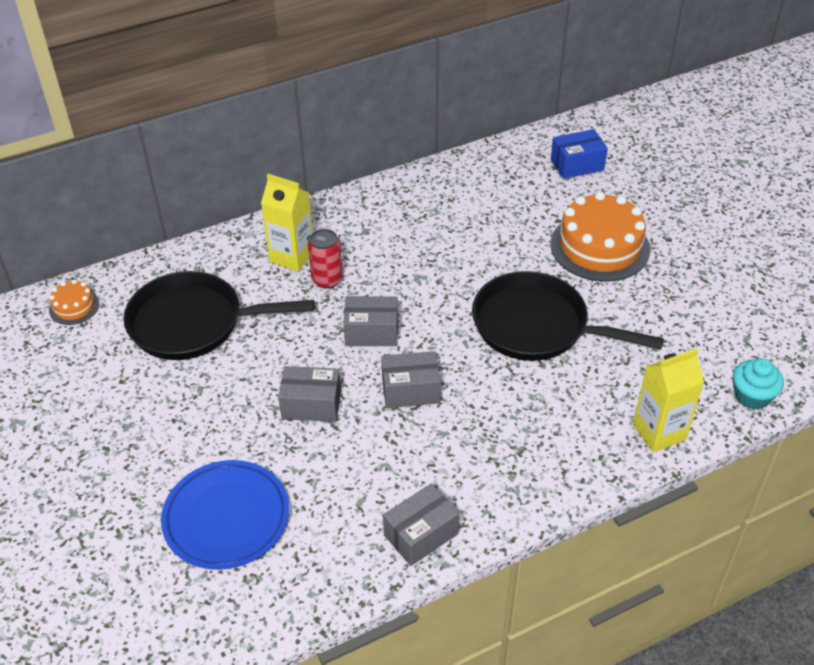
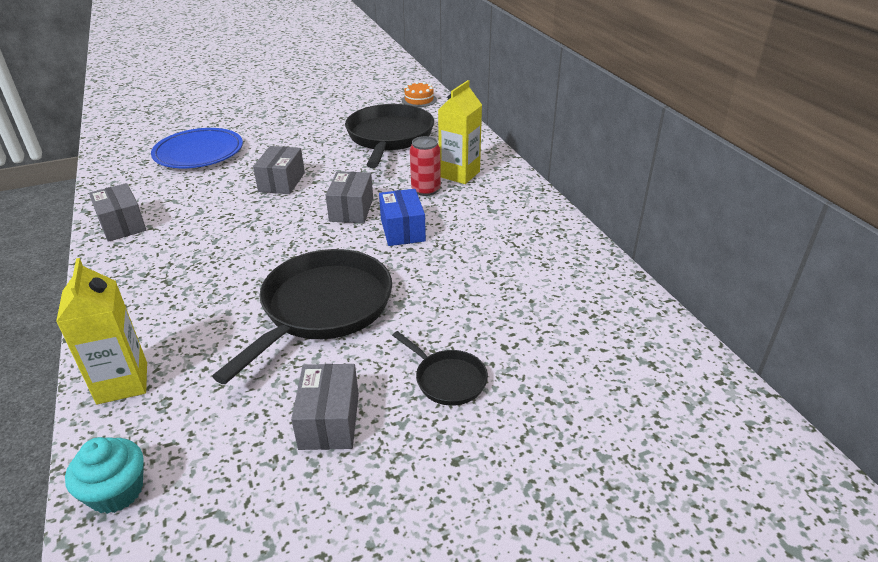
camera: 95 degrees right, 10 degrees down
grey box [381,351,441,408] -> grey box moved to [291,364,359,450]
orange cake [550,192,650,282] -> black pan [392,331,488,406]
blue box [551,129,608,179] -> blue box moved to [379,189,426,246]

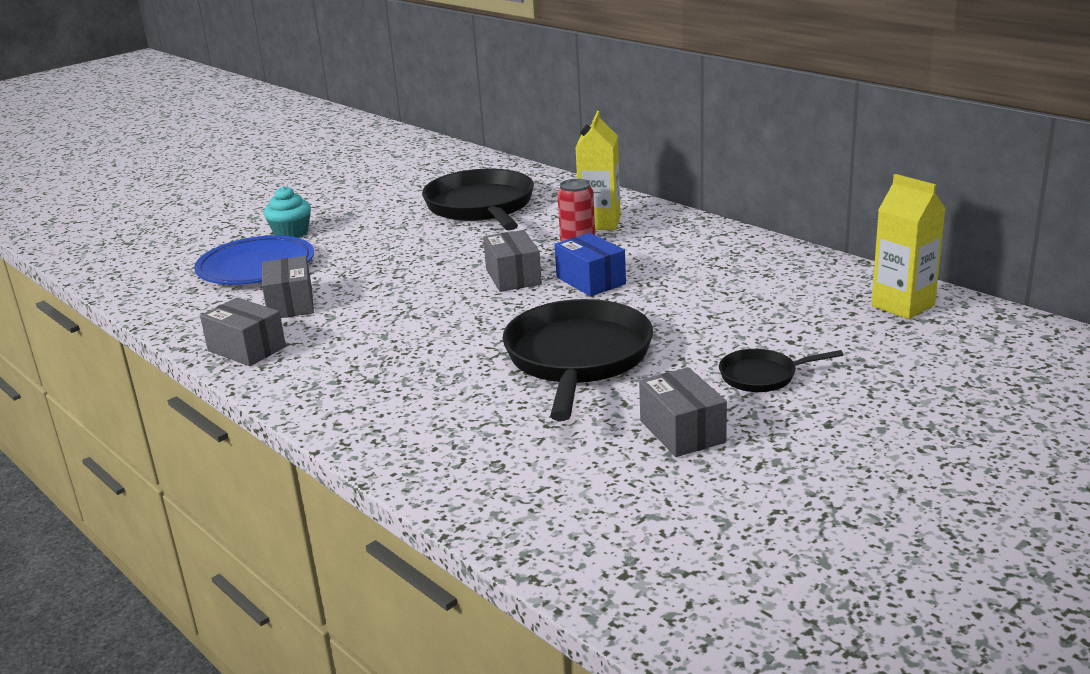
camera: 20 degrees left, 10 degrees down
yellow carton [56,258,147,404] -> yellow carton moved to [871,174,946,319]
turquoise cupcake [65,437,144,514] -> turquoise cupcake moved to [264,186,311,238]
grey box [253,146,305,194] -> grey box moved to [262,256,314,318]
black pan [392,331,488,406] -> black pan turned 150 degrees clockwise [719,349,843,392]
orange cake [402,81,437,107] -> none

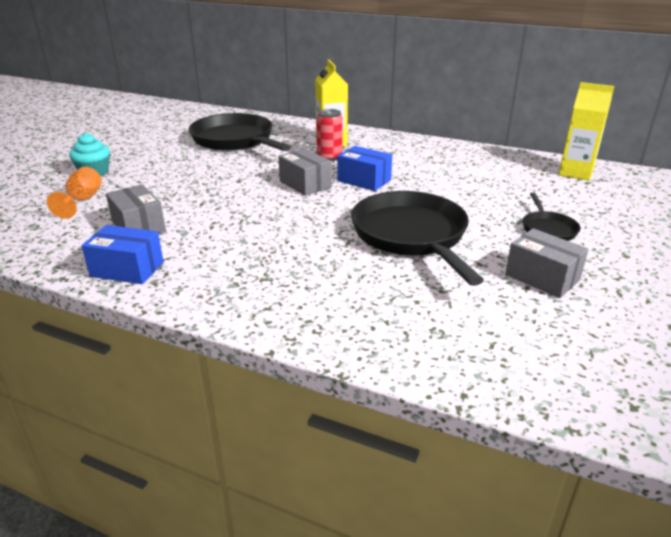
camera: 25 degrees left, 5 degrees up
blue plate [194,235,314,285] -> orange goblet [47,167,102,219]
grey box [200,297,286,366] -> blue box [81,225,164,284]
black pan [719,349,843,392] -> black pan turned 60 degrees counterclockwise [523,192,580,241]

